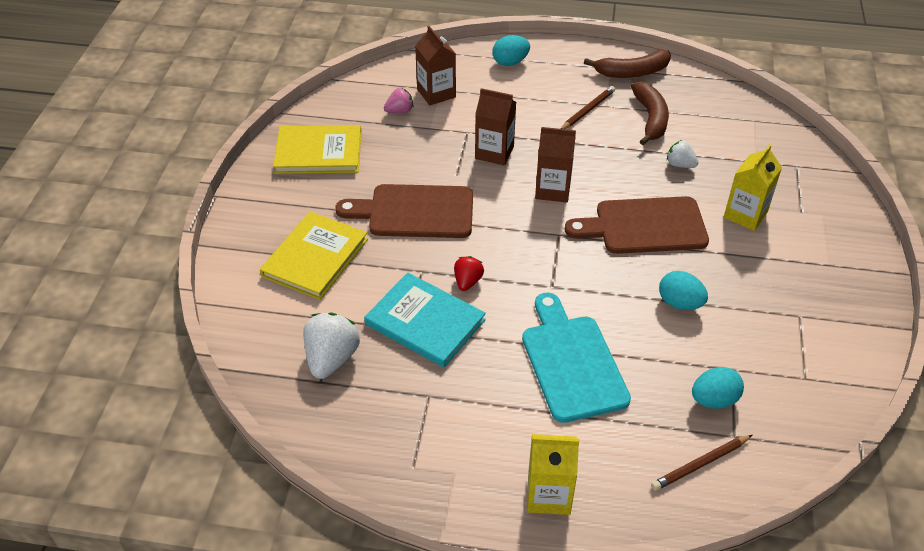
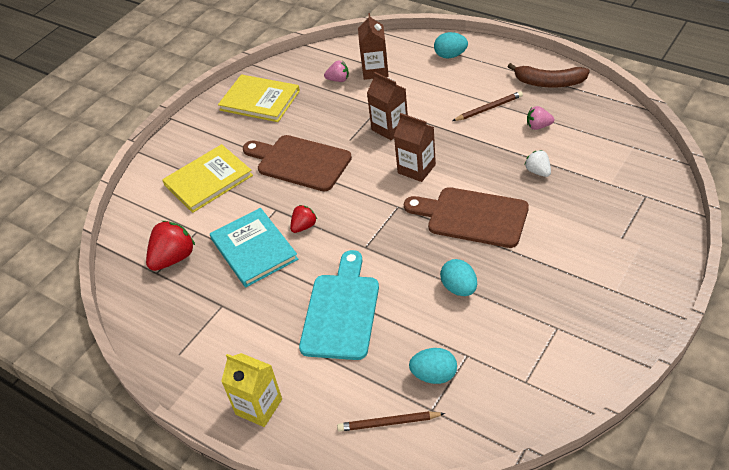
camera: 30 degrees right, 0 degrees up
white strawberry [303,312,360,379] -> red strawberry [146,221,195,271]
brown banana [631,81,669,145] -> pink strawberry [527,106,555,130]
yellow carton [724,145,782,231] -> none

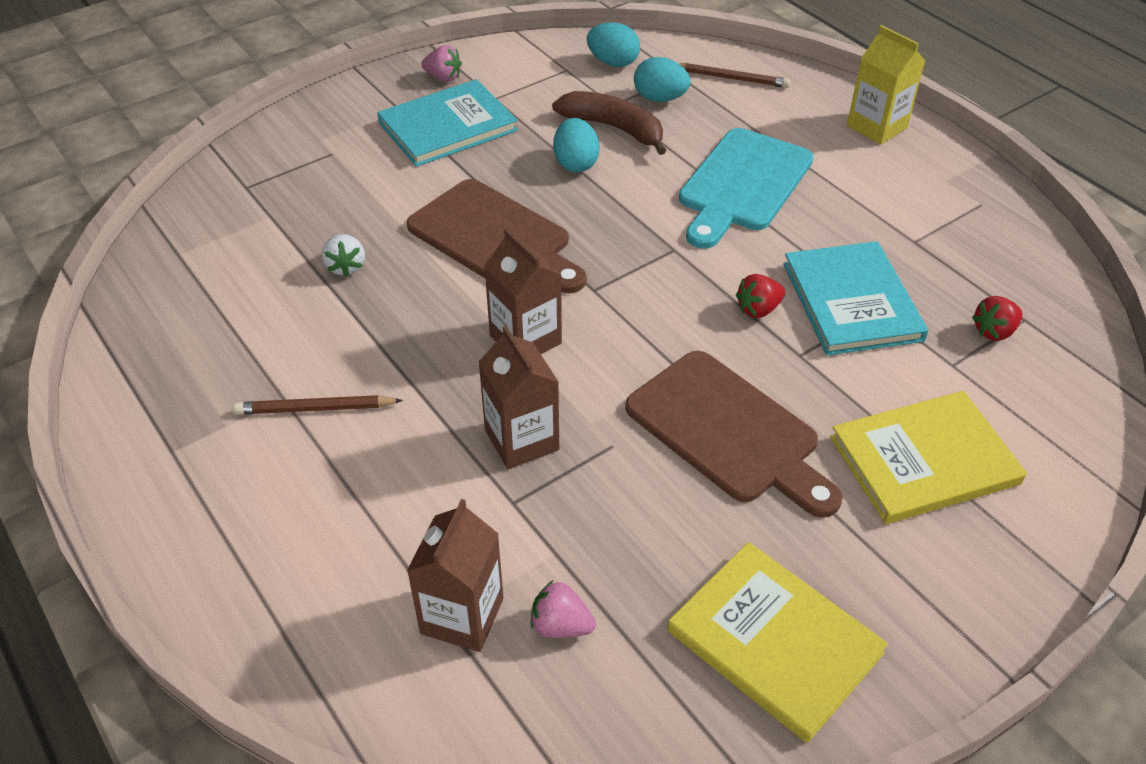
camera: 165 degrees left, 0 degrees up
red strawberry [146,221,195,271] -> red strawberry [972,296,1022,341], size x0.58
turquoise egg [434,32,468,58] -> turquoise egg moved to [587,22,640,67]
brown banana [507,63,590,88] -> brown banana moved to [552,91,666,155]
pink strawberry [527,106,555,130] -> pink strawberry moved to [421,45,462,82]
none -> turquoise book [377,79,518,167]

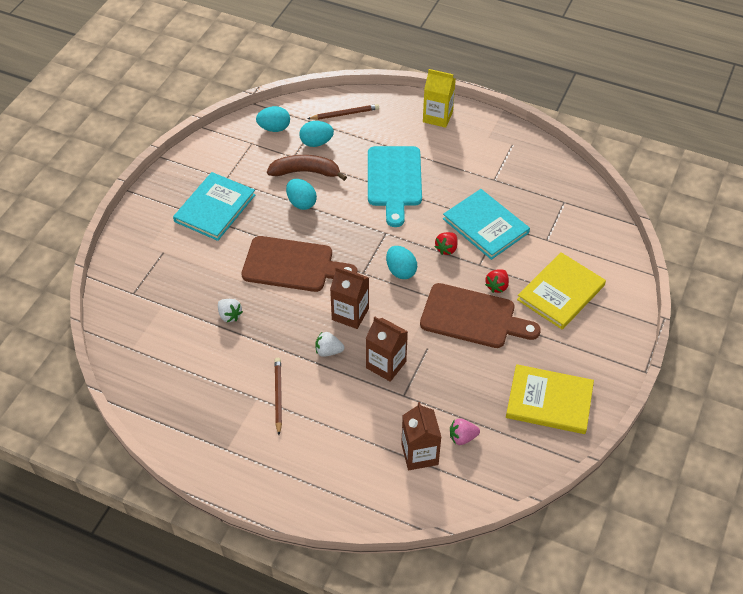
camera: 30 degrees left, 5 degrees up
brown pencil [233,395,403,414] -> brown pencil turned 120 degrees clockwise [274,358,282,435]
pink strawberry [421,45,462,82] -> none
red strawberry [972,296,1022,341] -> red strawberry moved to [485,269,509,293]
none -> white strawberry [315,332,345,357]
none -> turquoise egg [386,246,417,279]

